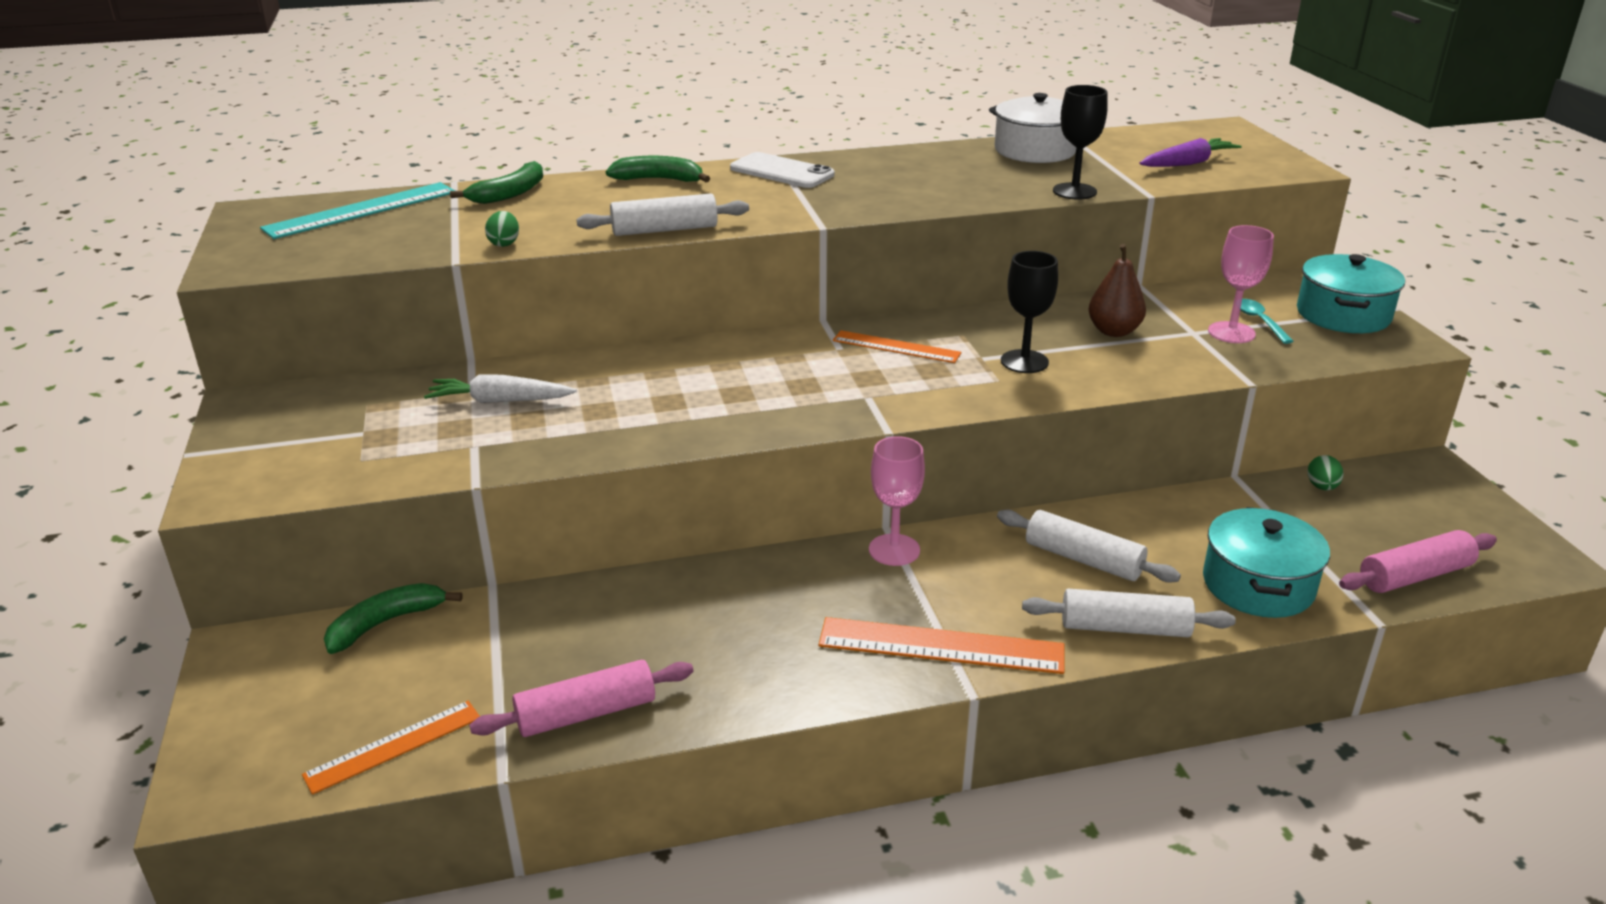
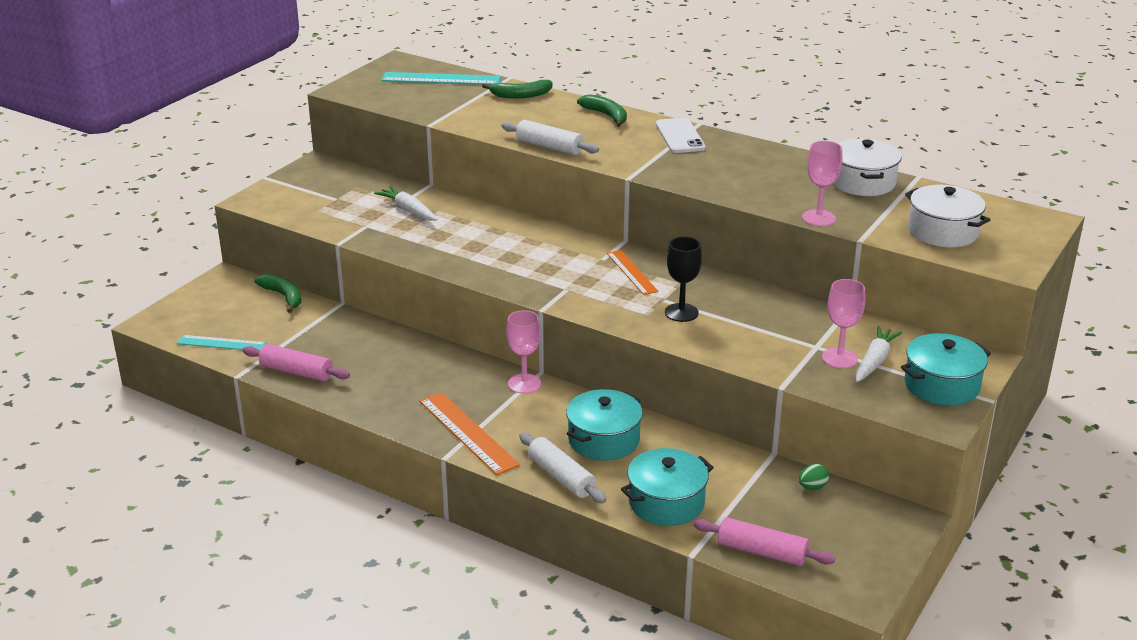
camera: 45 degrees right, 0 degrees up
orange ruler [302,701,480,795] -> turquoise ruler [177,335,266,350]
green banana [324,583,463,654] -> green banana turned 45 degrees clockwise [254,274,302,313]
green egg [485,211,519,247] -> none
white rolling pin [997,510,1181,583] -> turquoise pot [566,389,643,461]
black goblet [1053,85,1108,200] -> pink goblet [802,141,842,226]
brown pear [1088,244,1146,337] -> none
purple carrot [1140,138,1242,167] -> white pot [905,185,990,247]
turquoise spoon [1240,299,1294,344] -> white carrot [856,326,902,382]

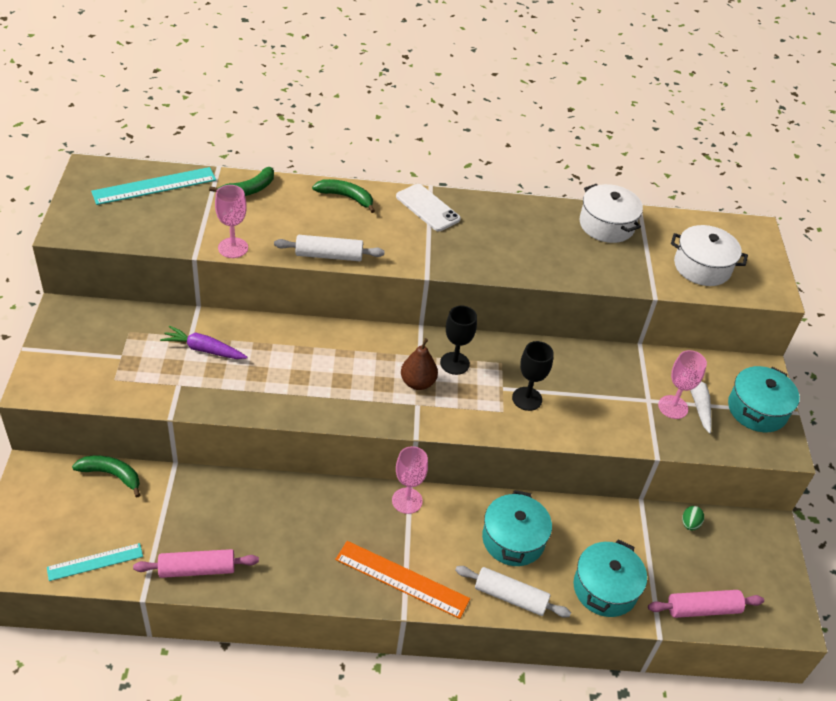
camera: 35 degrees left, 15 degrees up
white carrot [374,186,438,221] -> purple carrot [160,326,248,359]
orange ruler [607,250,658,295] -> black goblet [440,306,477,375]
pink goblet [802,141,842,226] -> pink goblet moved to [215,185,248,258]
none -> brown pear [401,338,438,390]

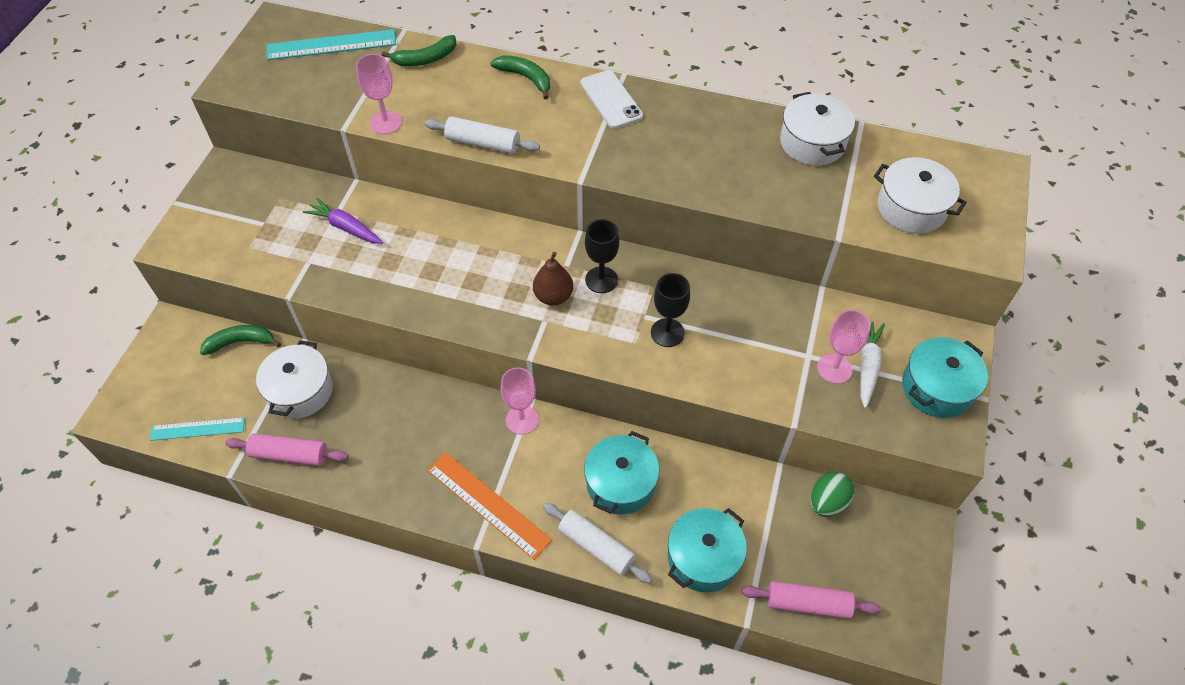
camera: 20 degrees right, 10 degrees up
green banana [72,456,140,497] -> green banana turned 45 degrees counterclockwise [200,325,281,355]
green egg [682,506,704,530] -> green egg [811,472,854,517], size x1.60
none -> white pot [256,340,333,419]

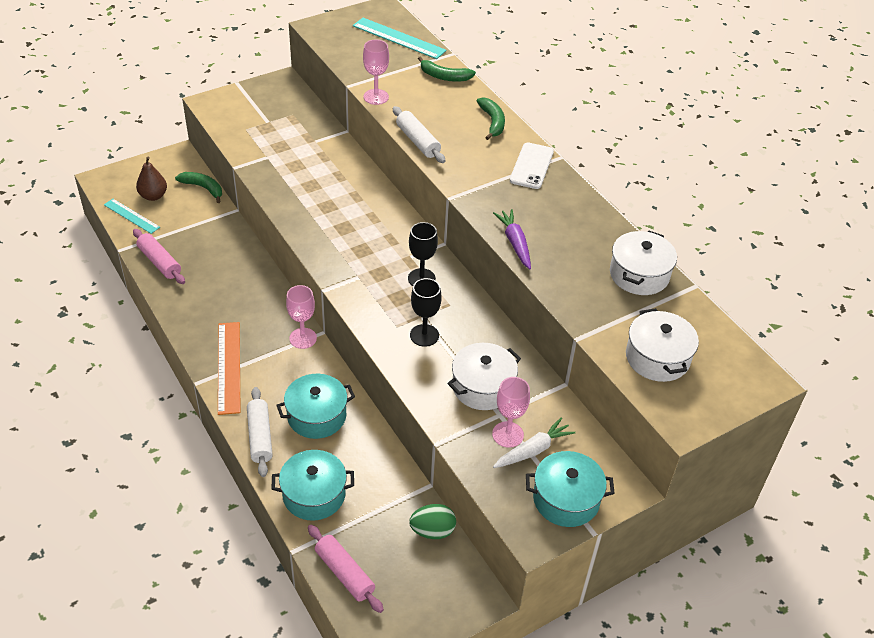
camera: 40 degrees right, 10 degrees down
white pot [256,340,333,419] -> white pot moved to [448,343,521,410]
purple carrot [303,198,383,244] -> purple carrot moved to [493,209,531,269]
brown pear [533,252,573,305] -> brown pear moved to [136,157,167,201]

